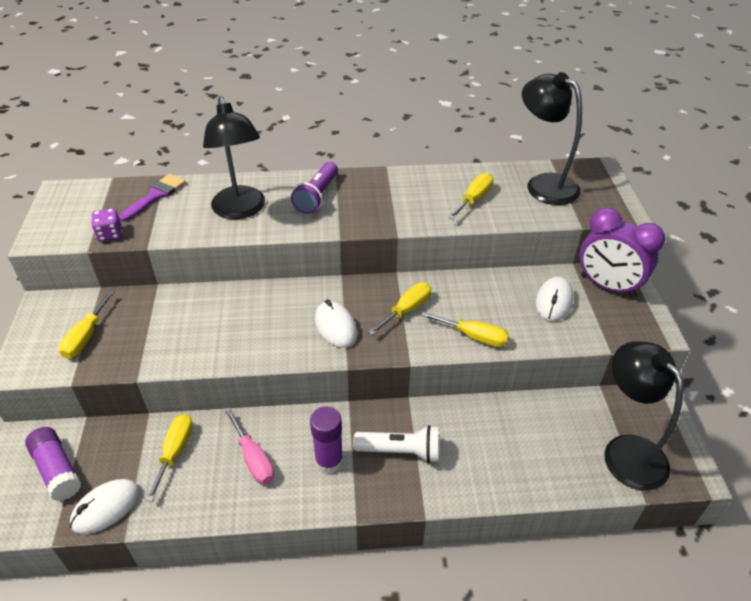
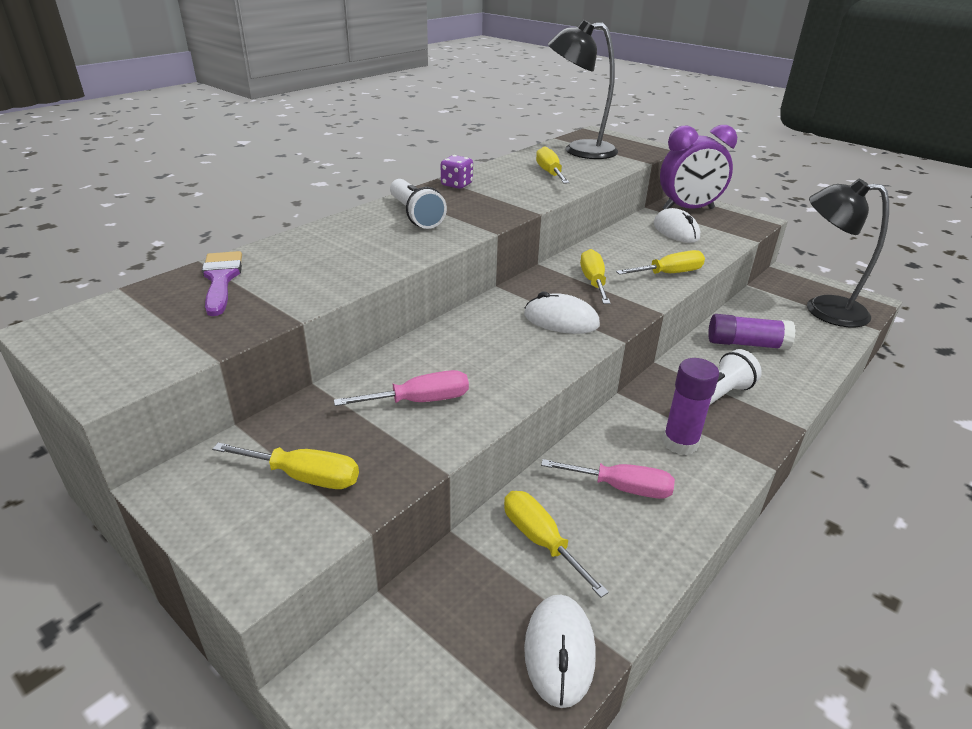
camera: 45 degrees left, 10 degrees down
purple glue stick [25,427,81,501] -> purple glue stick moved to [708,314,796,350]
yellow screwdriver [59,290,115,358] -> yellow screwdriver turned 45 degrees counterclockwise [212,442,359,489]
purple dice [91,208,122,242] -> purple dice moved to [441,155,473,189]
black lamp [203,96,265,219] -> none
purple flashlight [291,162,338,214] -> white flashlight [390,179,447,229]
none -> pink screwdriver [334,370,469,406]

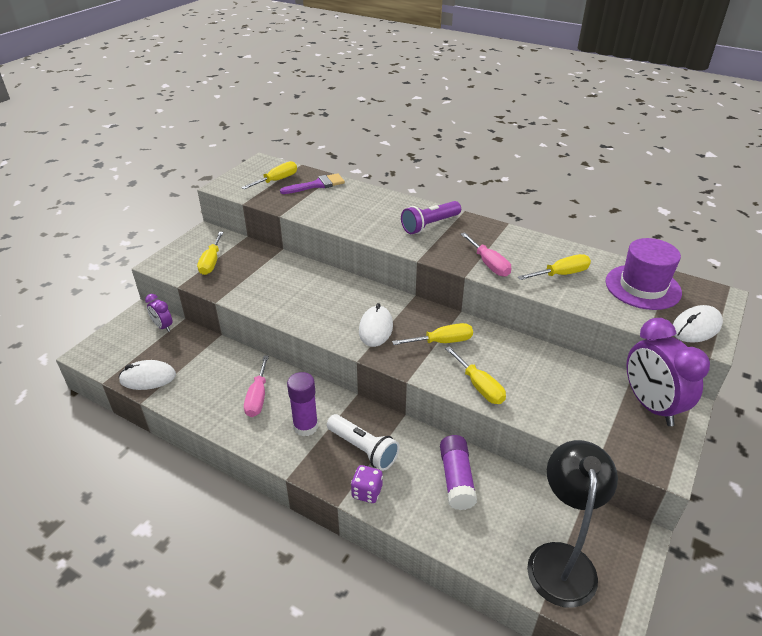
camera: 80 degrees right, 5 degrees up
pink screwdriver [334,370,469,406] -> pink screwdriver moved to [461,232,511,277]
white flashlight [390,179,447,229] -> purple flashlight [401,201,461,234]
purple dice [441,155,473,189] -> purple dice moved to [351,465,383,503]
yellow screwdriver [504,491,609,598] -> yellow screwdriver moved to [242,161,297,189]
black lamp [548,20,618,159] -> purple hat [606,238,682,310]
white mouse [654,208,700,243] -> white mouse moved to [673,305,723,343]
none -> purple clock [145,294,172,332]

